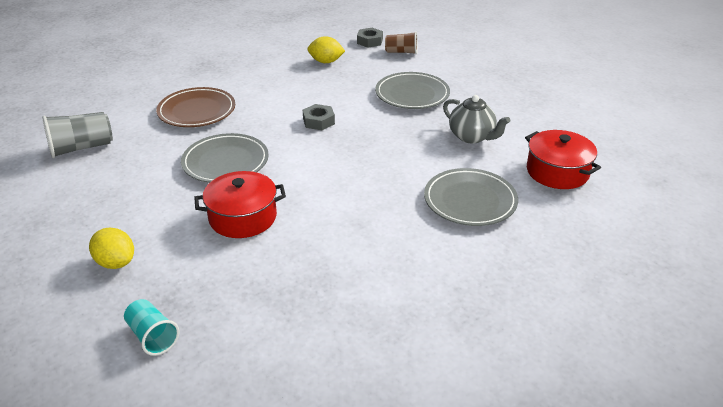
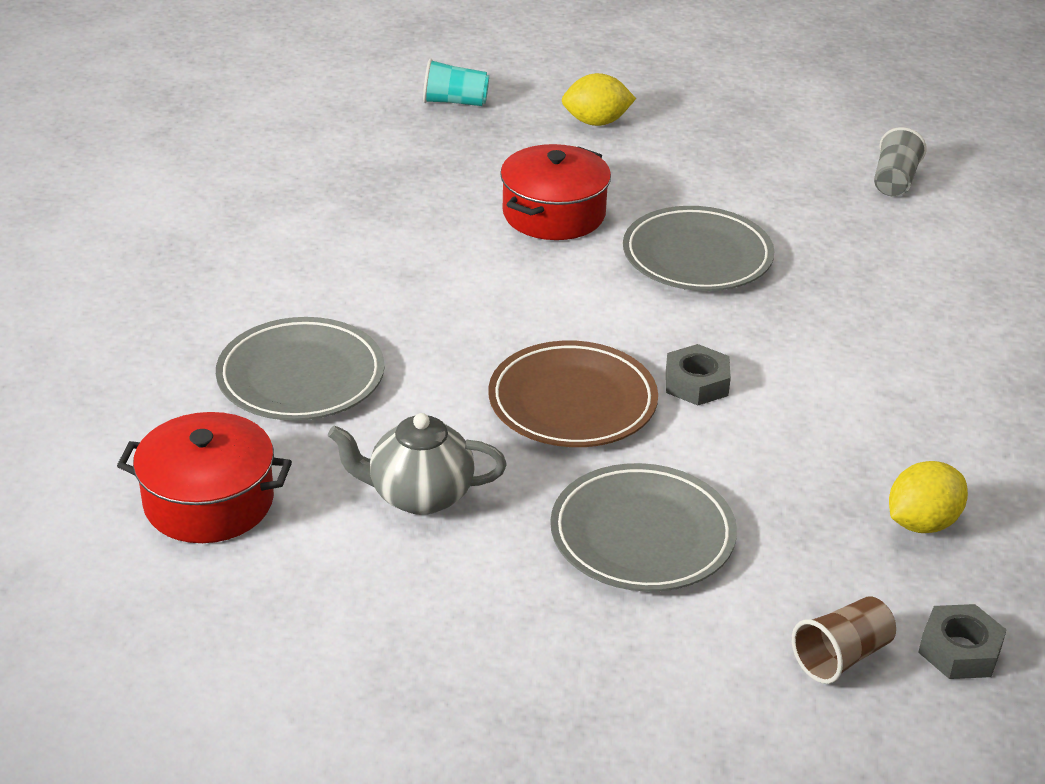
camera: 135 degrees right, 0 degrees up
grey cup [42,112,113,158] -> grey cup [874,127,927,197], size x0.66
brown plate [156,87,235,127] -> brown plate moved to [488,341,658,447]

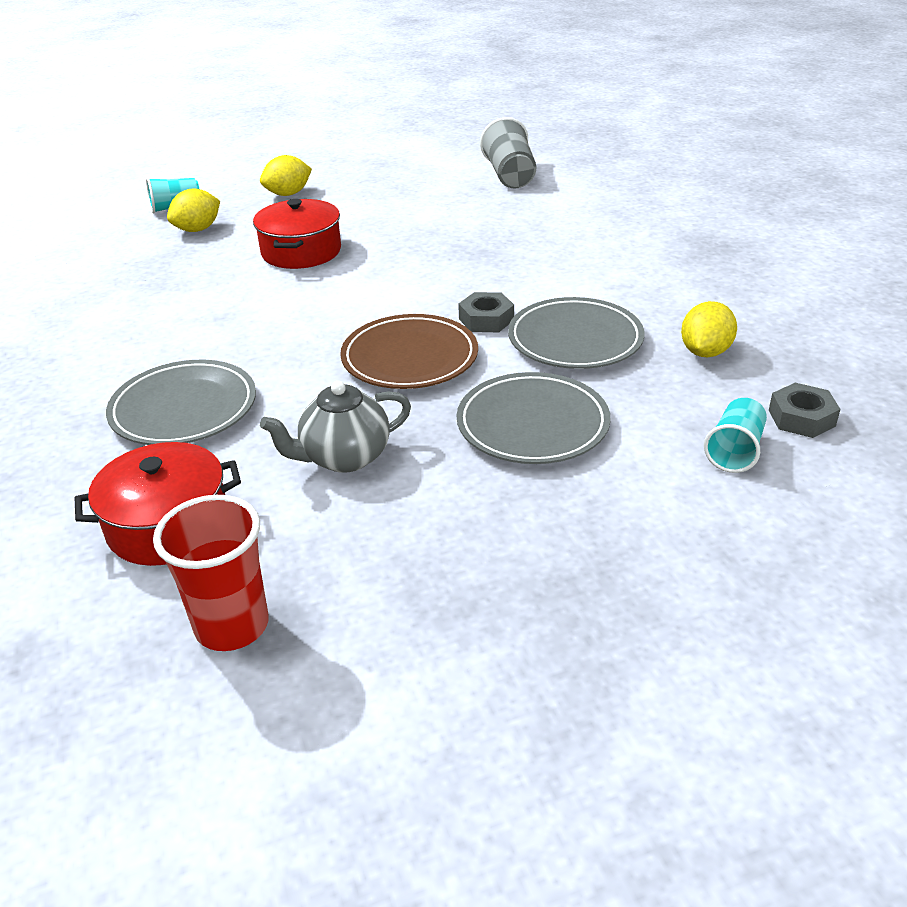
camera: 25 degrees left, 0 degrees up
grey plate [623,206,774,291] -> grey plate moved to [508,297,644,369]
brown cup [792,596,896,684] -> turquoise cup [704,398,767,473]
grey cup [874,127,927,197] -> grey cup [480,117,536,189], size x1.51
none -> red cup [153,495,269,651]
none -> yellow lemon [167,189,220,232]

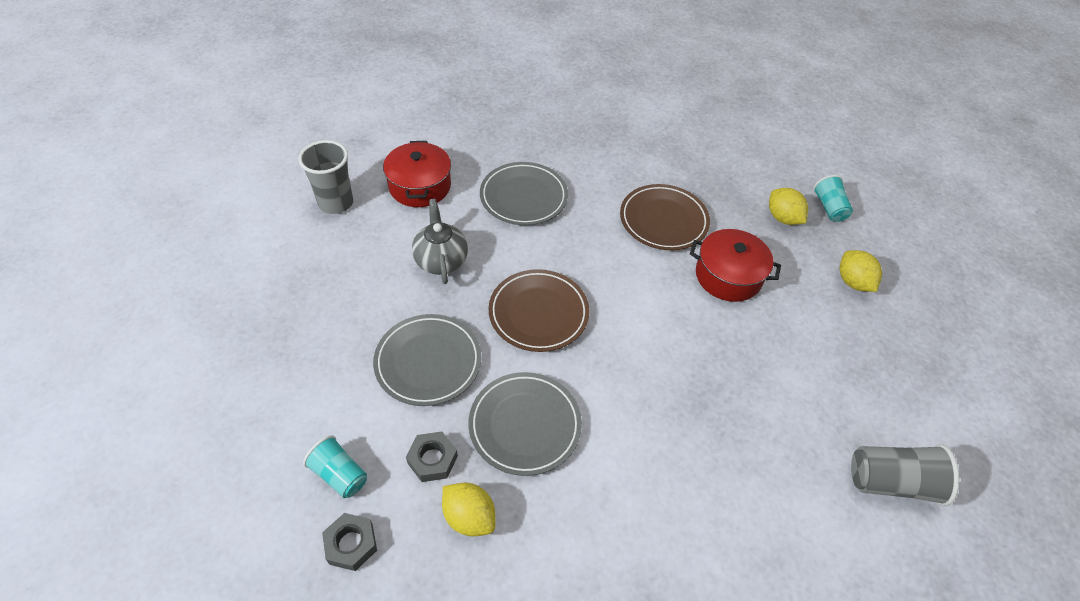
camera: 100 degrees right, 15 degrees up
red cup [153,495,269,651] -> grey cup [298,140,353,214]
grey nut [458,292,514,332] -> grey nut moved to [406,432,458,482]
none -> brown plate [620,184,710,250]

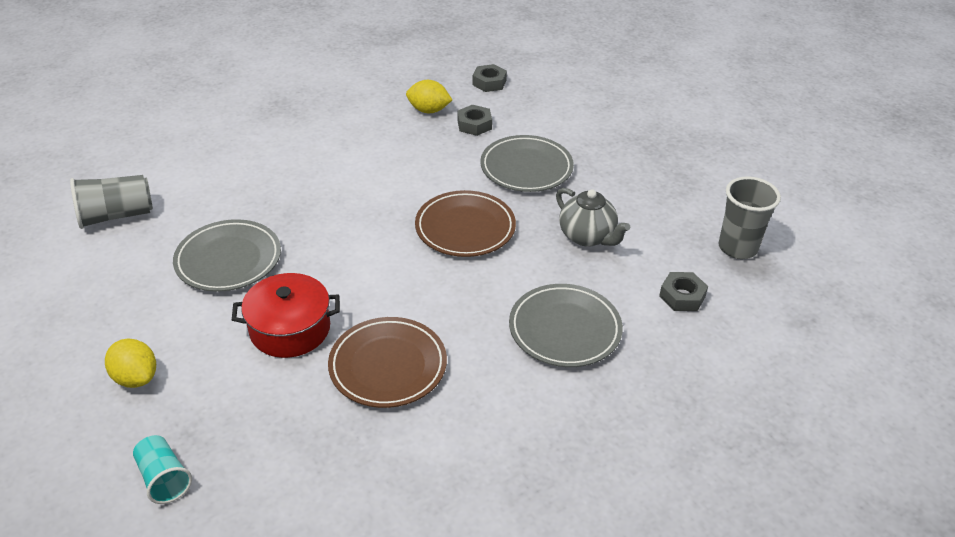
camera: 155 degrees right, 10 degrees down
turquoise cup [303,435,367,498] -> none
red pot [383,141,451,207] -> grey nut [659,272,708,311]
grey plate [469,372,582,476] -> grey plate moved to [173,219,281,292]
yellow lemon [769,188,808,225] -> none

